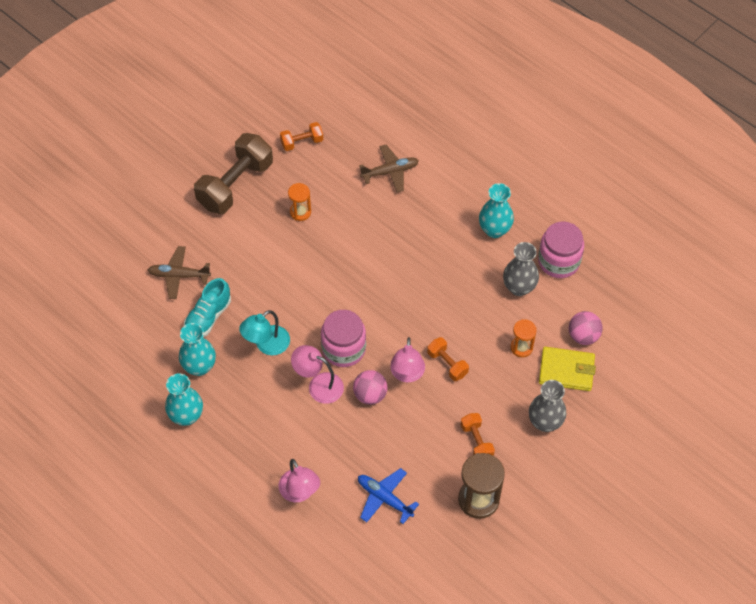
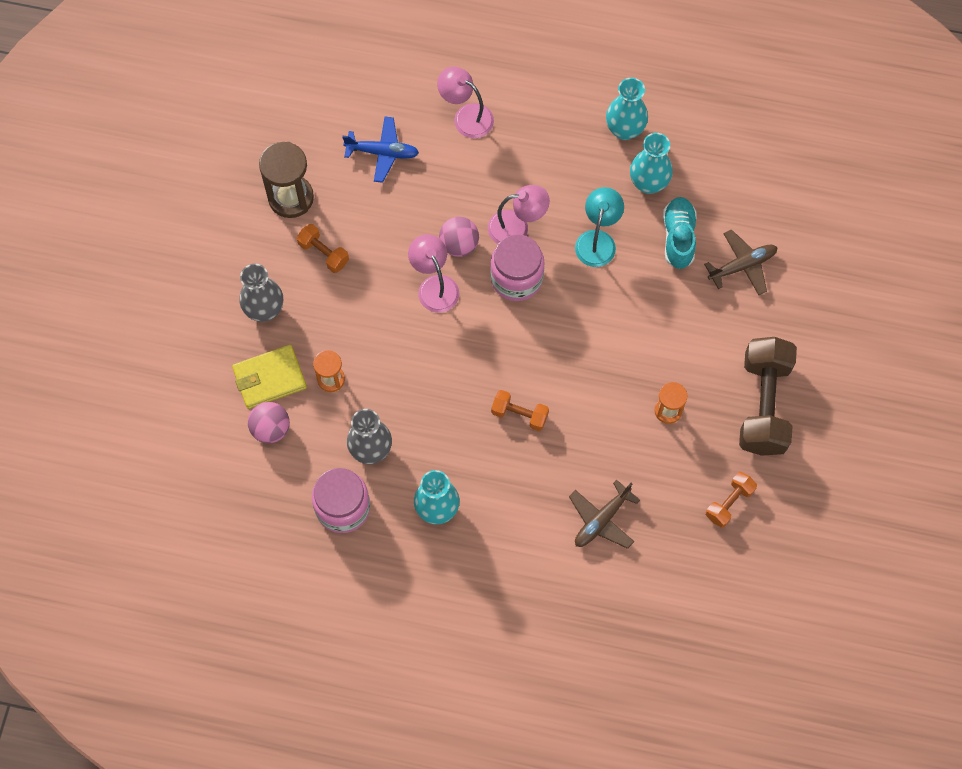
camera: 150 degrees right, 10 degrees up
orange dumbbell [427,337,469,381] -> orange dumbbell moved to [491,390,549,431]

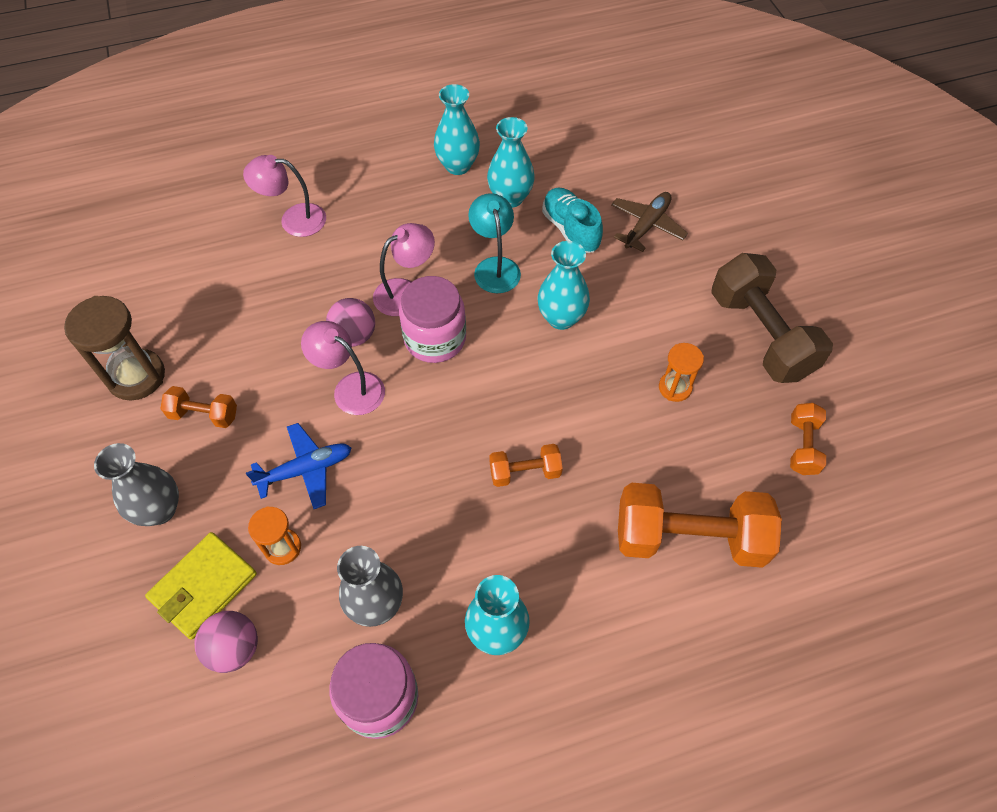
camera: 30 degrees left, 10 degrees down
blue plane [342,117,419,183] -> blue plane moved to [246,423,351,509]
brown plane [569,480,640,549] -> orange dumbbell [618,483,782,568]
none -> turquoise vase [538,241,590,330]

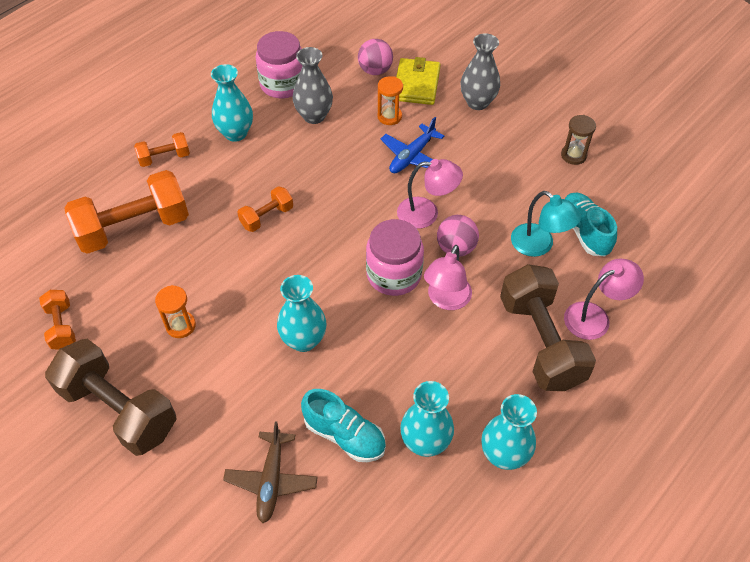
camera: 150 degrees right, 5 degrees down
brown hourglass [64,296,165,401] -> brown hourglass [561,115,596,165], size x0.58
orange dumbbell [161,386,237,428] -> orange dumbbell moved to [134,132,190,167]
turquoise lamp [468,193,521,293] -> turquoise lamp moved to [511,191,581,257]
none -> brown dumbbell [500,264,596,391]
none -> turquoise shoe [565,193,617,256]

